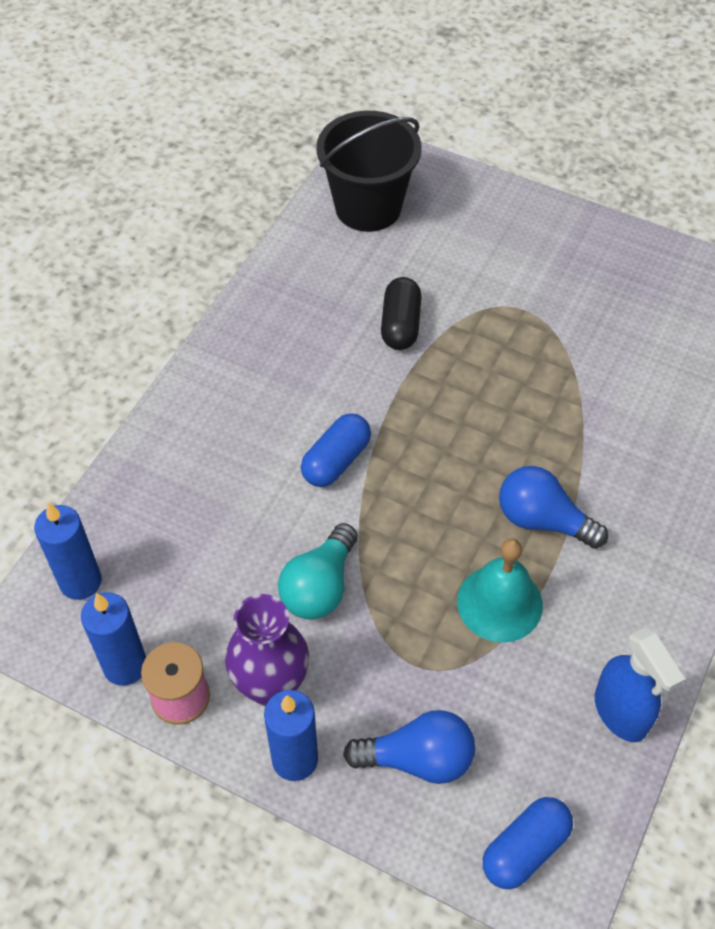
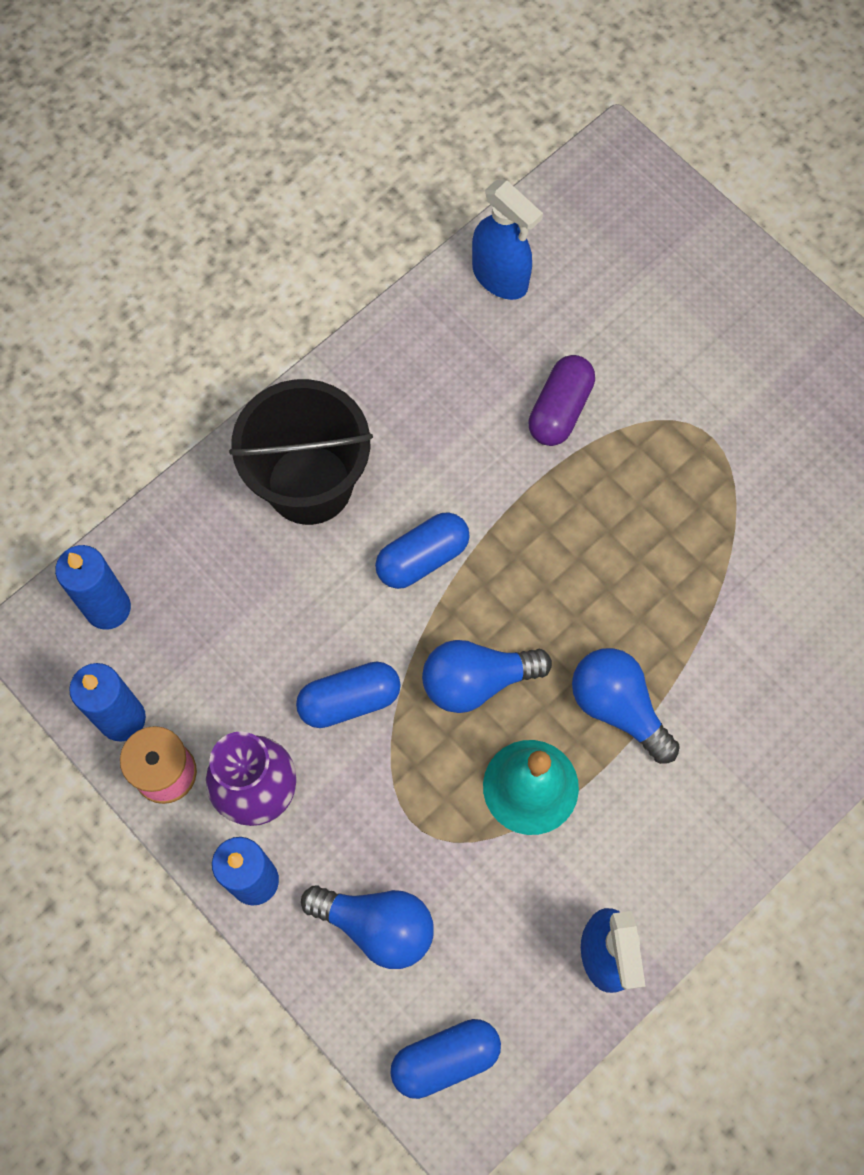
camera: 20 degrees right, 15 degrees up
turquoise light bulb [278,523,358,620] -> blue capsule [296,661,400,728]
black bucket [317,111,421,232] -> black bucket moved to [229,379,373,525]
black capsule [381,277,421,350] -> purple capsule [528,355,595,446]
none -> blue light bulb [422,640,552,713]
none -> blue spray bottle [472,180,543,300]

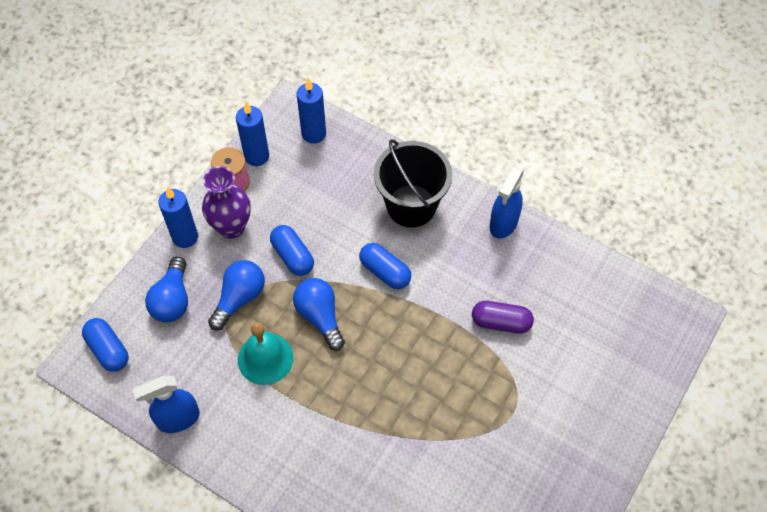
camera: 75 degrees right, 10 degrees down
blue spray bottle [472,180,543,300] -> blue spray bottle moved to [490,167,524,239]
blue light bulb [572,648,680,764] -> blue light bulb moved to [208,260,265,330]

